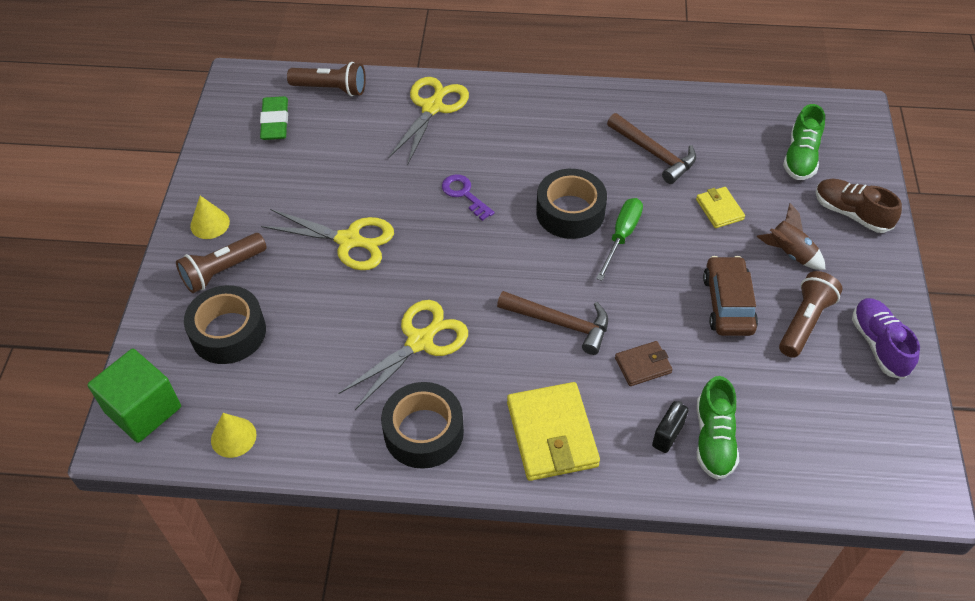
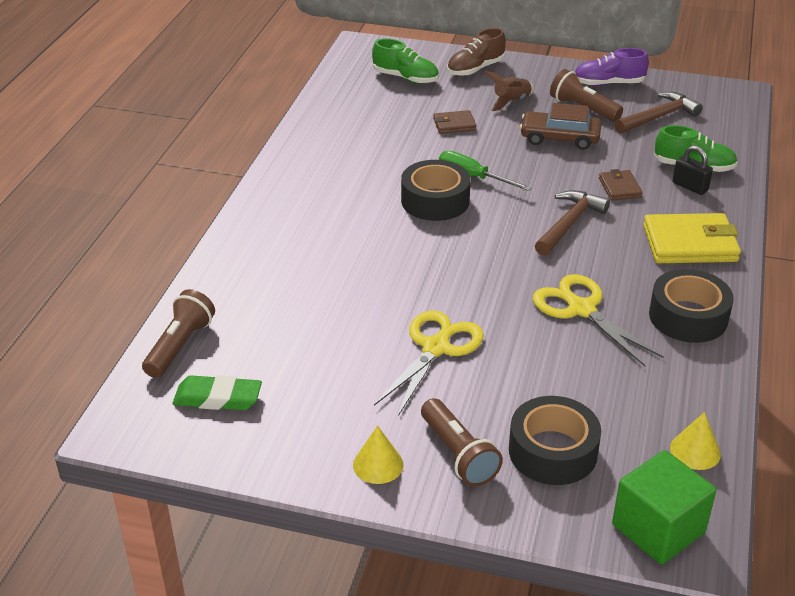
camera: 80 degrees left, 15 degrees down
yellow scissors [388,77,469,165] -> none
purple key [442,174,495,221] -> none
brown hammer [607,113,696,184] -> brown hammer moved to [615,92,703,134]
yellow wallet [696,187,745,228] -> brown wallet [433,110,477,134]

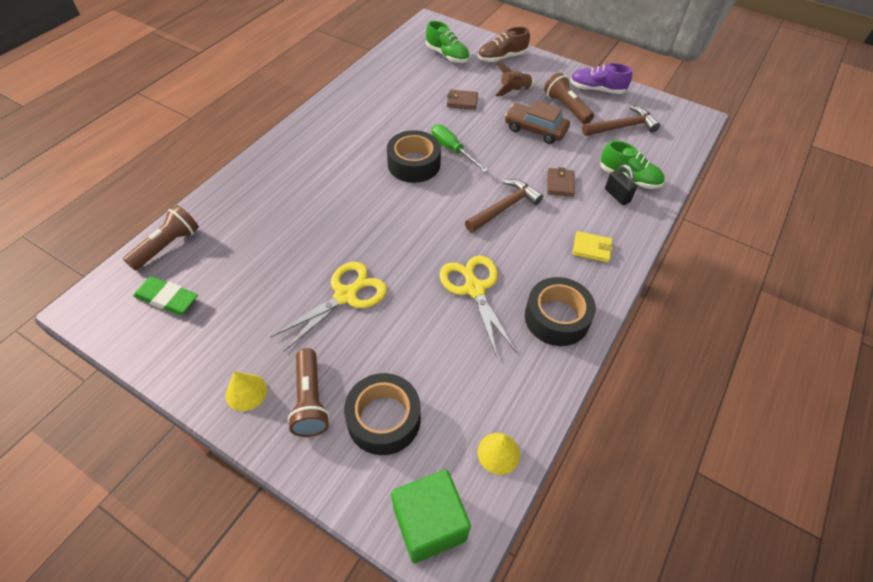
camera: 15 degrees right, 15 degrees up
yellow wallet [643,213,741,263] -> yellow wallet [572,231,613,263], size x0.53

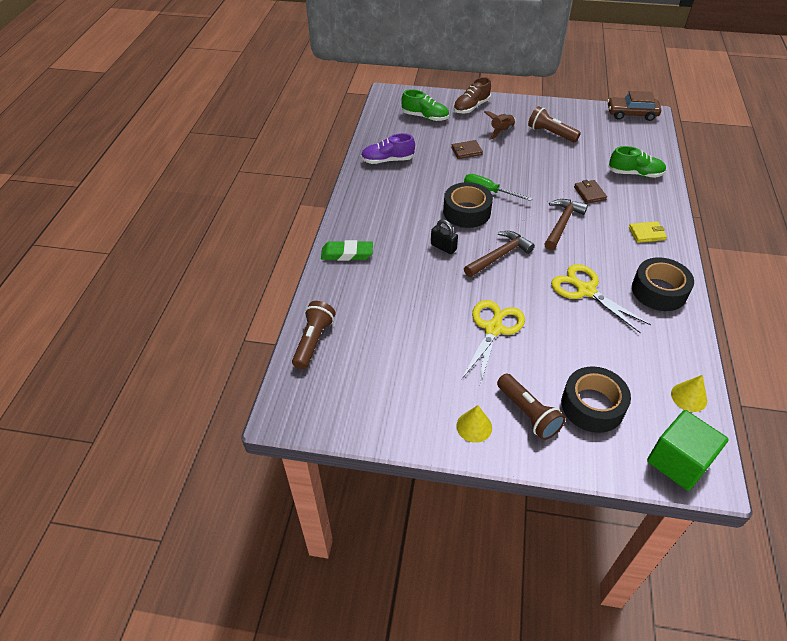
camera: 20 degrees left, 5 degrees down
green eraser [133,276,198,315] -> green eraser moved to [321,240,373,261]
brown car [505,100,570,144] -> brown car moved to [607,91,661,121]
purple shoe [570,63,632,94] -> purple shoe moved to [361,133,415,164]
brown hammer [582,106,660,136] -> brown hammer moved to [464,231,535,277]
black padlock [605,164,637,205] -> black padlock moved to [431,219,458,254]

